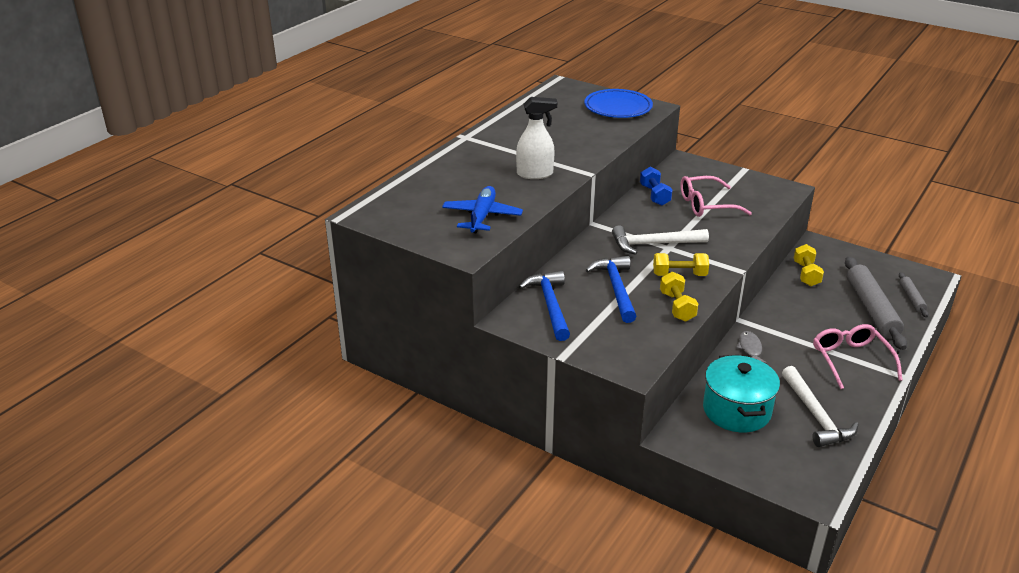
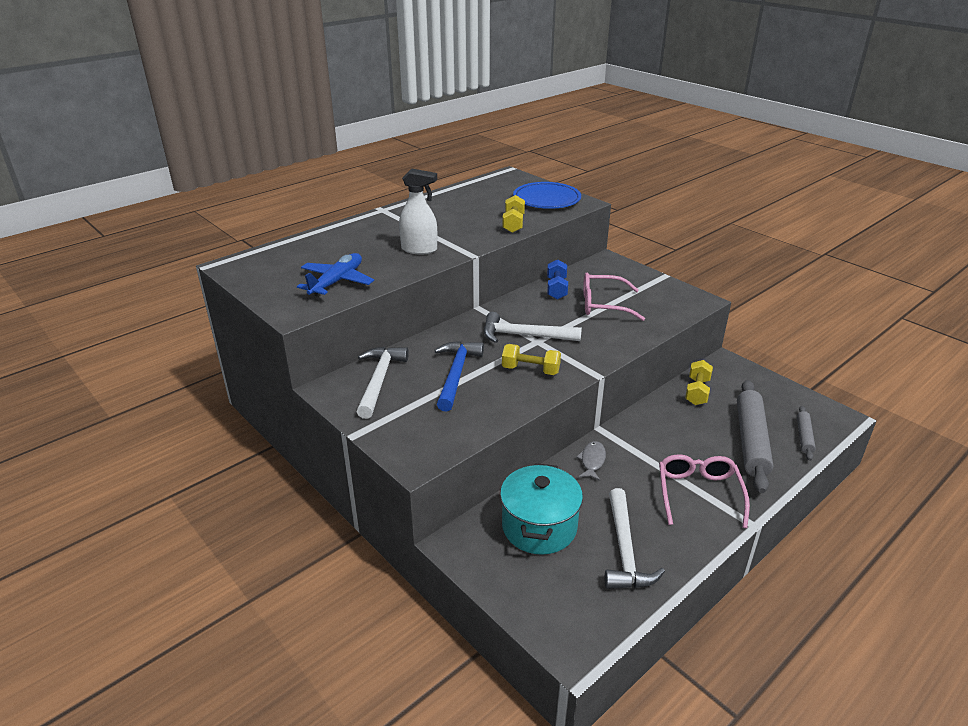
camera: 15 degrees right, 0 degrees up
blue hammer [519,271,570,341] -> white hammer [357,347,409,419]
yellow dumbbell [660,272,698,322] -> yellow dumbbell moved to [502,195,525,233]

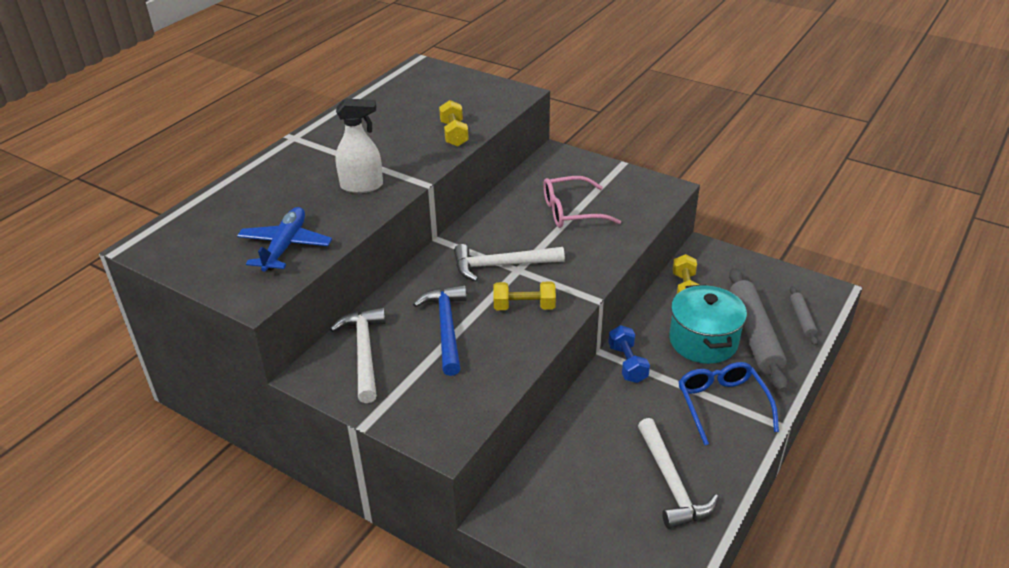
camera: 15 degrees left, 5 degrees up
turquoise pot [500,463,583,555] -> turquoise pot moved to [669,284,747,364]
blue plate [513,182,581,209] -> none
blue dumbbell [547,259,568,300] -> blue dumbbell moved to [608,325,650,383]
grey fish [576,441,606,481] -> none
pink glasses [659,454,750,528] -> blue glasses [679,362,779,445]

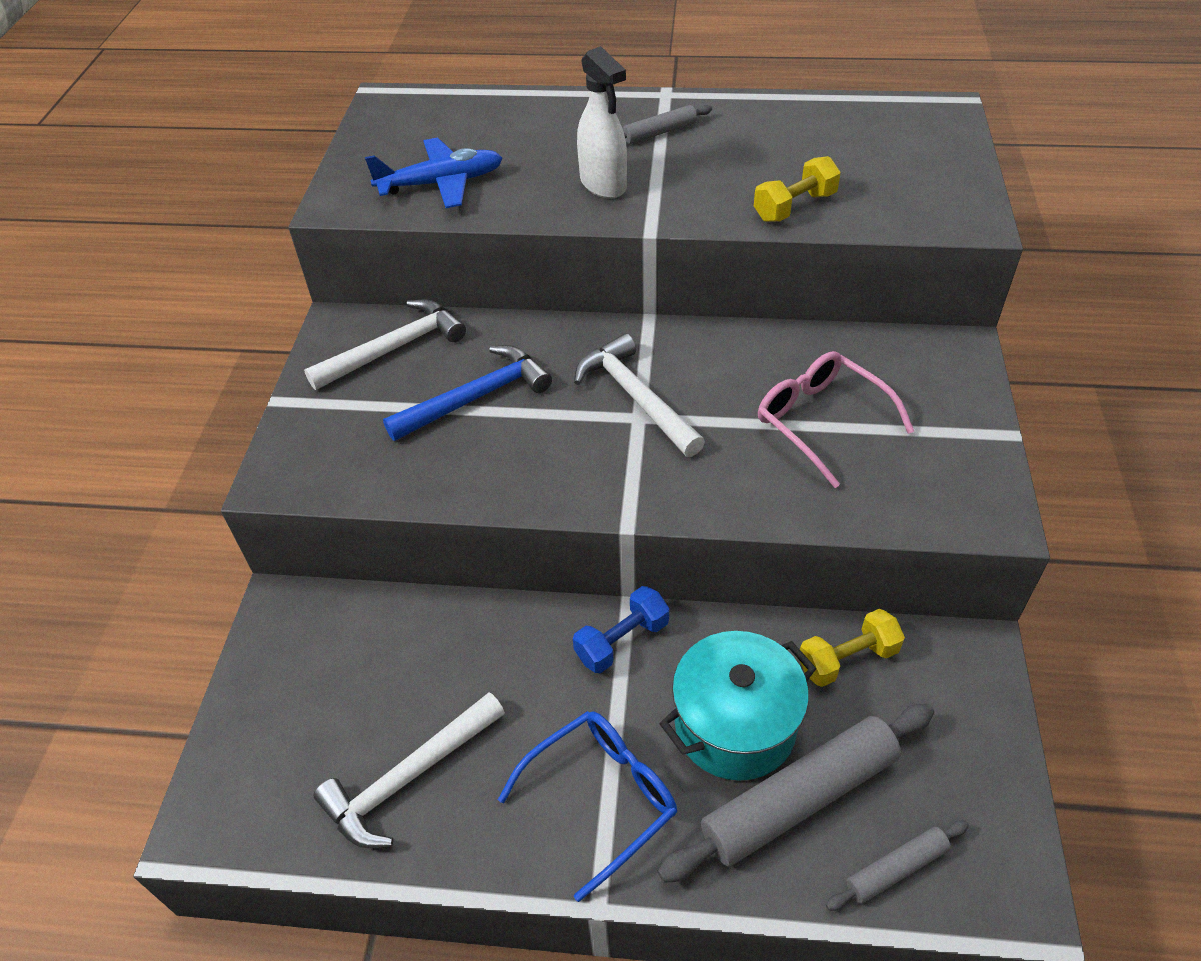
camera: 65 degrees right, 10 degrees up
yellow dumbbell [493,282,556,310] -> none
none -> grey rolling pin [622,105,712,144]

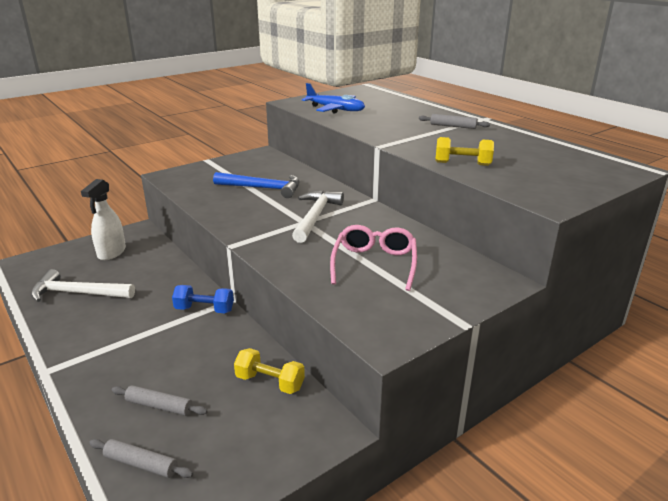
camera: 45 degrees right, 20 degrees down
white hammer [304,299,466,390] -> none
blue glasses [498,711,677,902] -> none
white spray bottle [577,46,627,199] -> white spray bottle moved to [81,179,126,260]
grey rolling pin [658,704,934,883] -> grey rolling pin [111,385,208,416], size x0.50
turquoise pot [659,631,817,781] -> none

